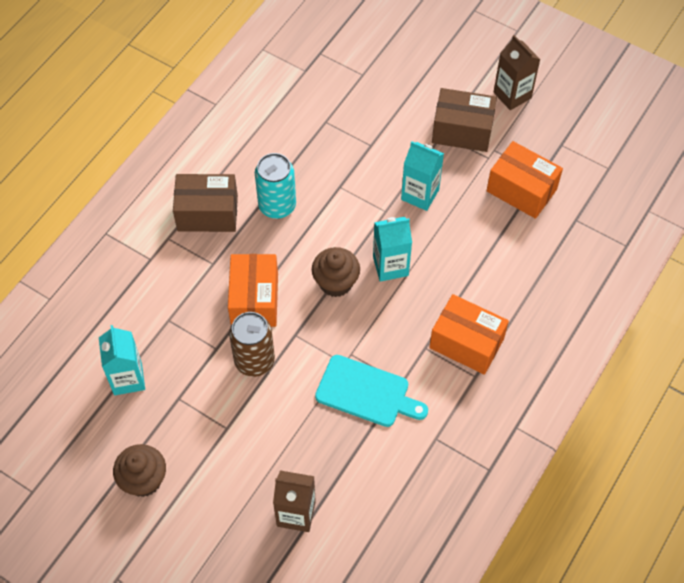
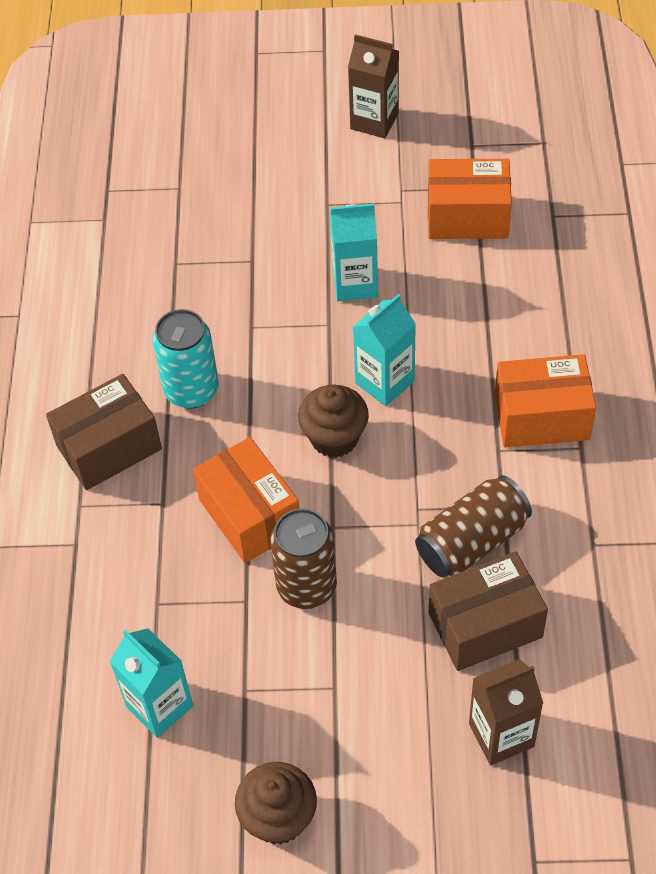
camera: 30 degrees left, 5 degrees down
turquoise cutting board [315,355,428,427] -> brown can [415,475,532,578]
brown box [432,88,497,152] -> brown box moved to [429,551,548,671]

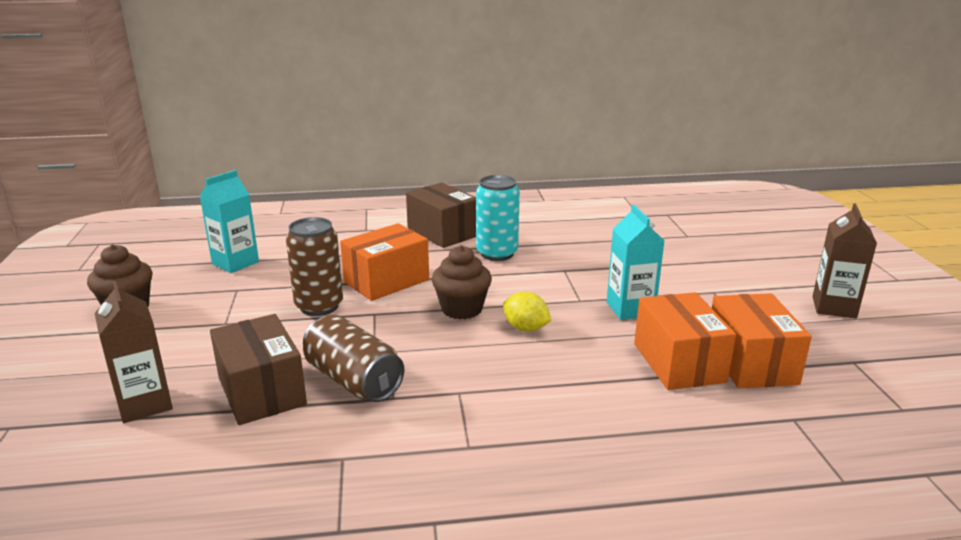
camera: 80 degrees right, 30 degrees down
turquoise carton [353,294,416,406] -> yellow lemon [503,292,551,331]
orange box [495,354,596,448] -> orange box moved to [634,292,736,390]

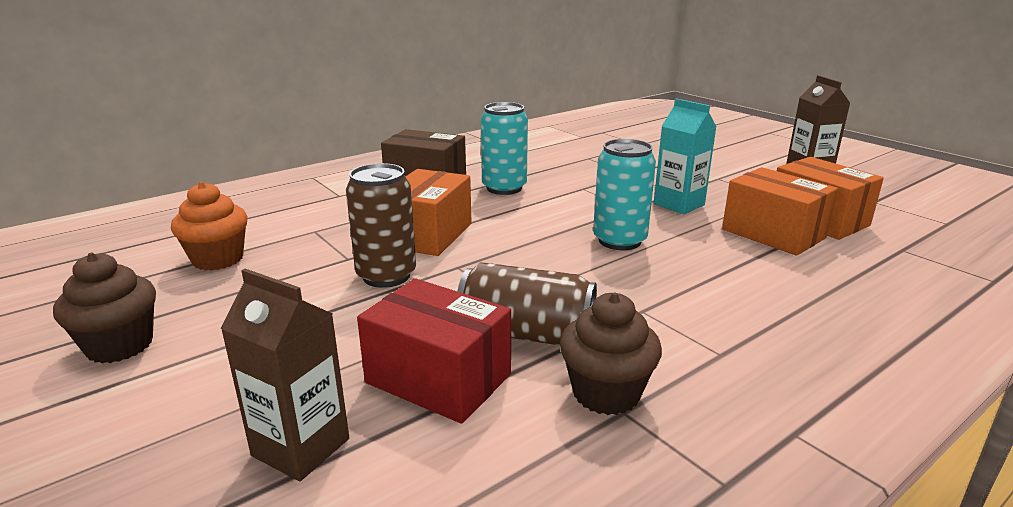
camera: 30 degrees left, 0 degrees up
turquoise carton [199,170,259,273] -> orange cupcake [171,182,248,271]
brown box [210,314,307,425] -> red box [357,278,511,424]
brown cupcake [432,245,492,319] -> brown cupcake moved to [560,292,662,415]
yellow lemon [503,292,551,331] -> turquoise can [593,139,656,250]

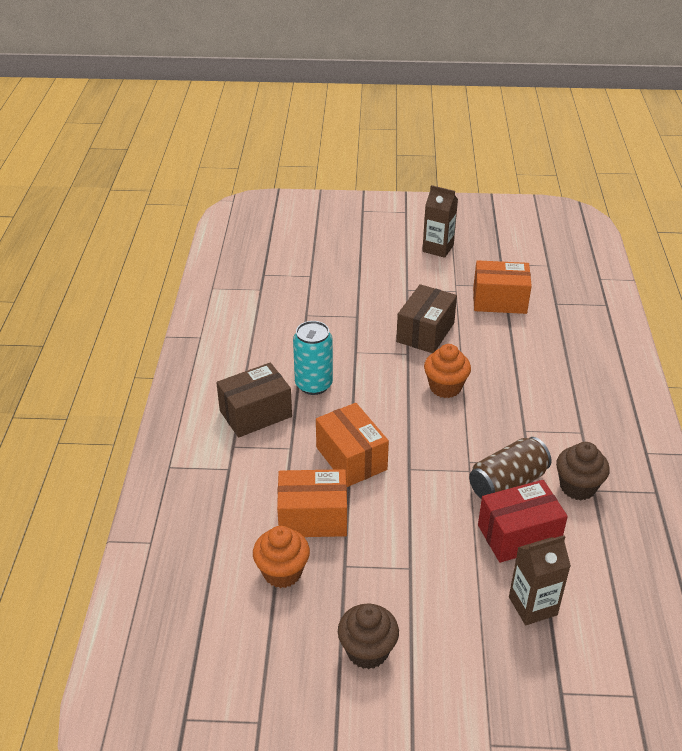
camera: 50 degrees left, 15 degrees up
brown can [346,163,416,288] -> none
turquoise can [593,139,656,250] -> orange cupcake [424,344,471,398]
turquoise carton [654,99,717,214] -> brown box [396,284,457,353]
orange box [722,167,838,256] -> orange box moved to [277,469,347,537]

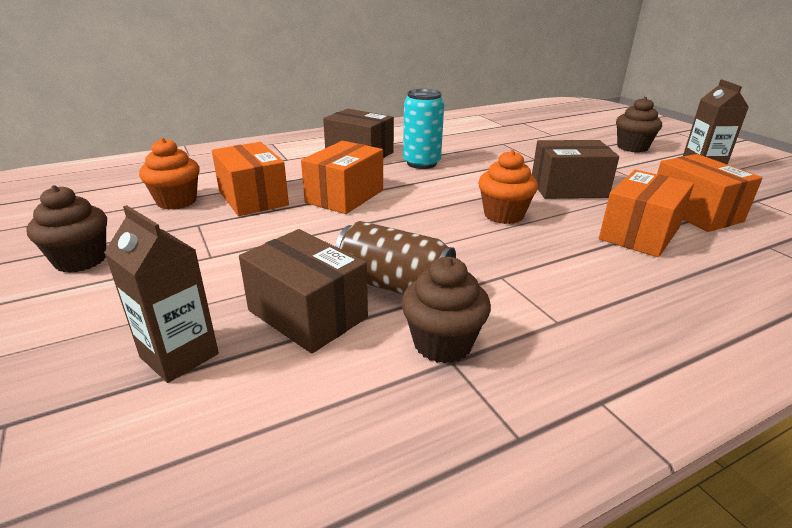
camera: 60 degrees right, 10 degrees down
red box [478,480,568,563] -> brown box [239,229,368,354]
none -> orange box [599,170,694,257]
none -> brown cupcake [616,97,662,153]

